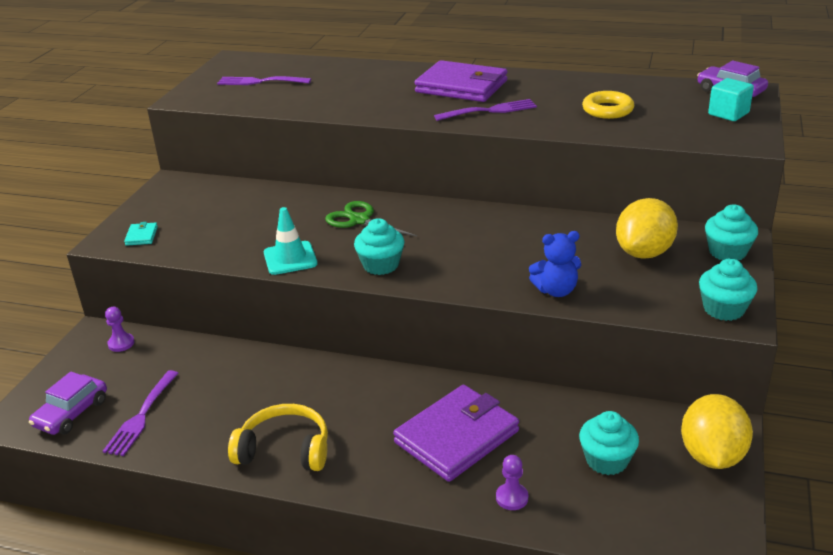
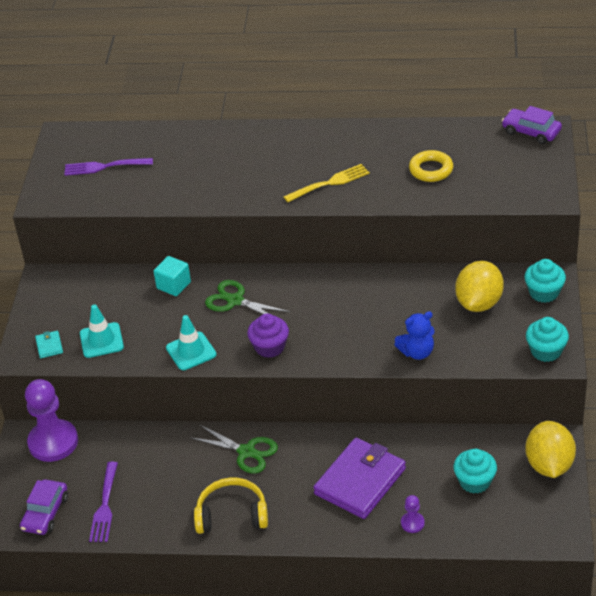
camera: 10 degrees left, 10 degrees up
purple pawn [105,307,134,352] -> purple pawn [25,379,78,462], size x2.26
turquoise cupcake [354,218,404,275] -> purple cupcake [247,313,289,358]
purple wallet [414,60,508,102] -> none
purple fork [434,99,537,121] -> yellow fork [284,164,370,202]
turquoise cube [708,78,754,121] -> turquoise cube moved to [153,256,191,296]
none -> turquoise traffic cone [80,305,124,358]
none -> green scissors [190,424,278,474]

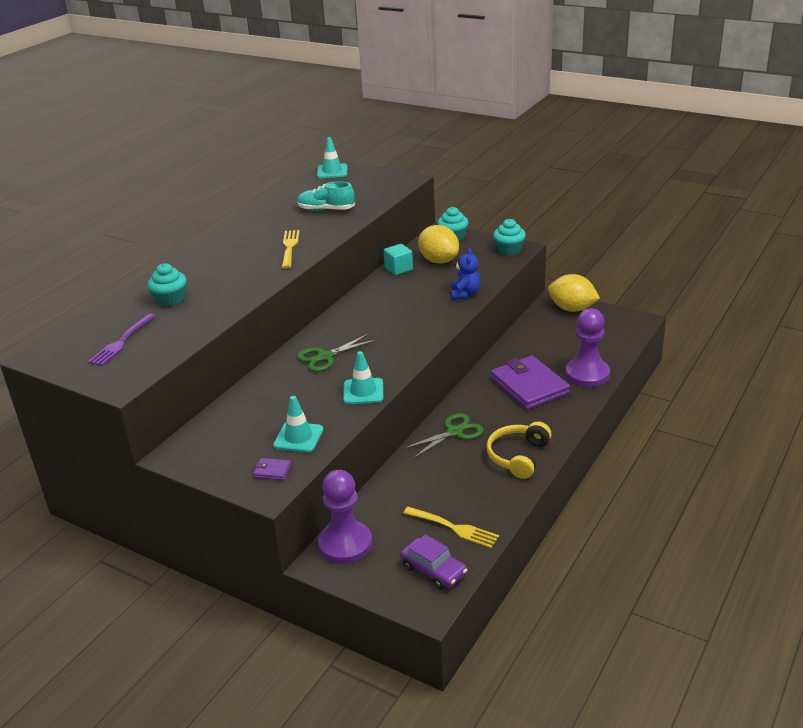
camera: 65 degrees left, 10 degrees down
turquoise wallet [35,331,63,358] -> purple wallet [253,458,291,480]
purple fork [89,462,118,542] -> yellow fork [403,507,499,548]
turquoise cube [153,256,191,296] -> turquoise cube moved to [384,244,413,275]
purple cupcake [247,313,289,358] -> none
purple pawn [401,495,425,533] -> purple pawn [566,308,610,387], size x2.26
yellow ring [409,150,453,182] -> turquoise shoe [297,181,355,211]
turquoise cupcake [453,449,497,494] -> turquoise cupcake moved to [148,263,187,307]
purple car [502,106,562,144] -> turquoise traffic cone [317,137,347,178]

